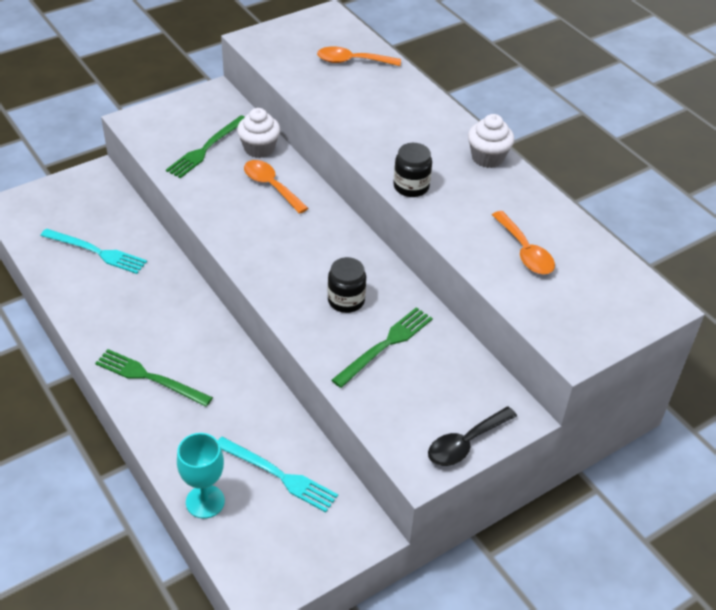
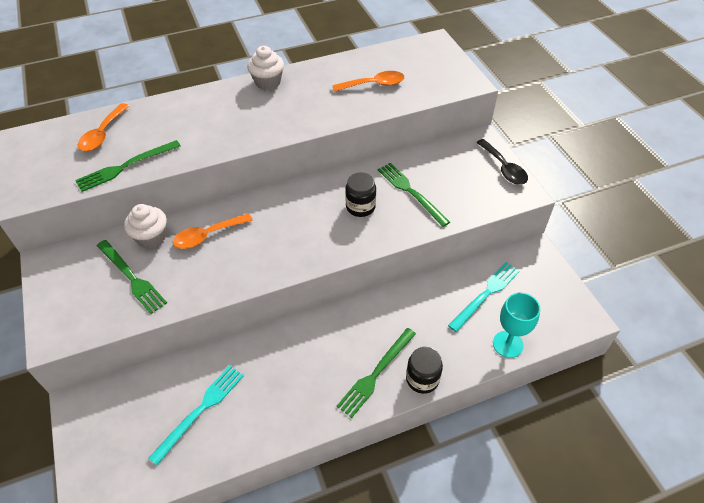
camera: 75 degrees left, 5 degrees up
black jar [393,143,432,197] -> black jar moved to [406,347,443,394]
none -> green fork [75,140,181,192]

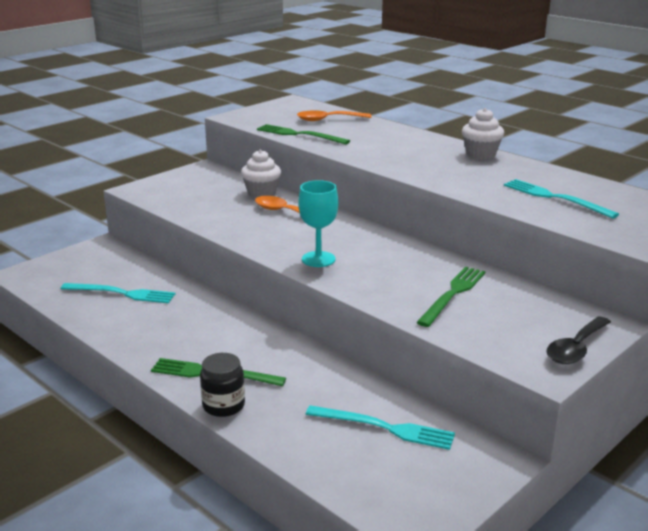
camera: 65 degrees right, 25 degrees down
green fork [97,240,167,314] -> none
orange spoon [332,71,404,92] -> turquoise fork [504,179,619,219]
black jar [345,172,376,217] -> none
turquoise goblet [493,292,540,358] -> turquoise goblet moved to [298,180,339,267]

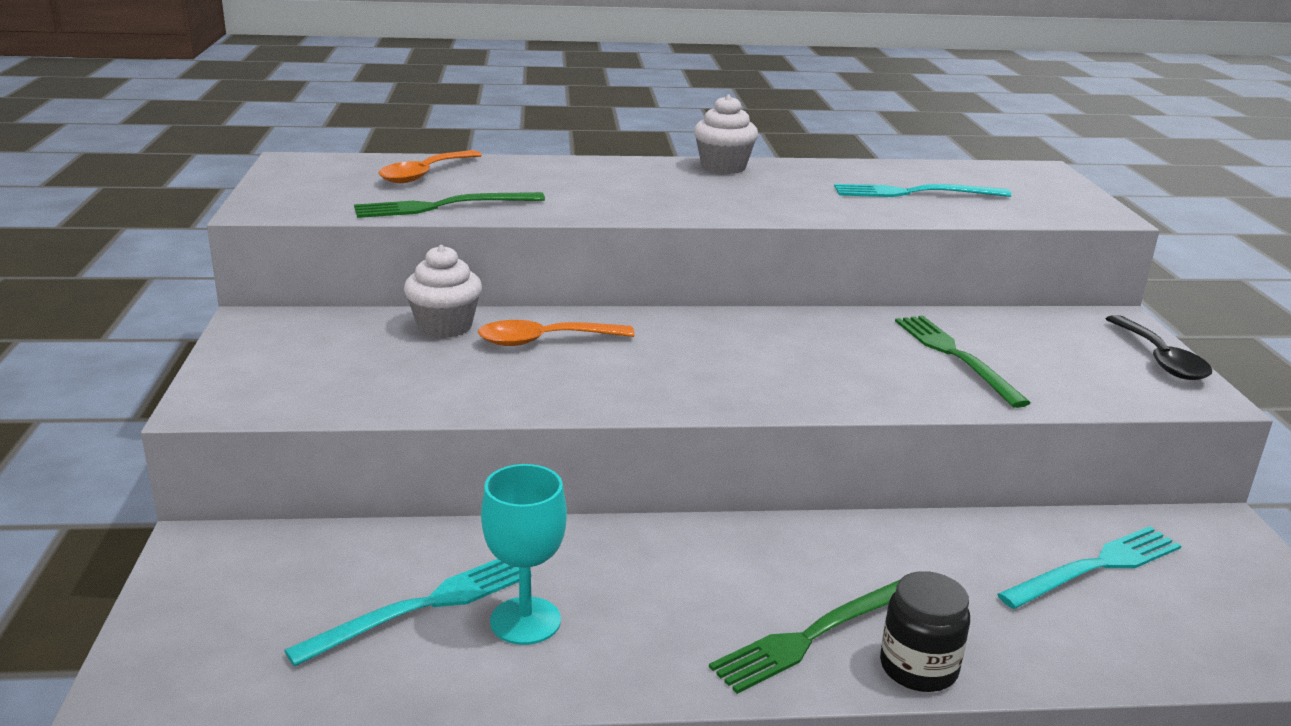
camera: 50 degrees left, 0 degrees up
turquoise goblet [298,180,339,267] -> turquoise goblet moved to [481,464,567,645]

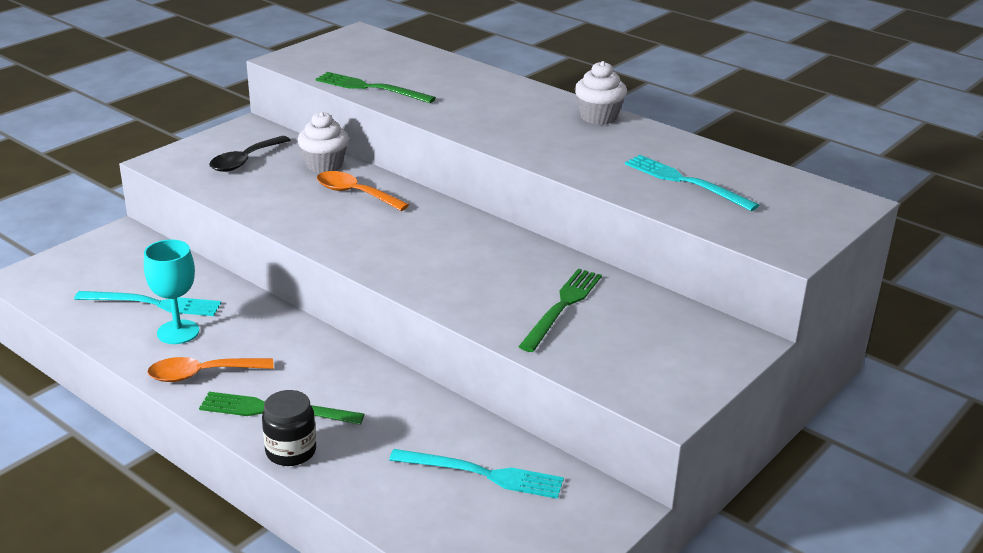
camera: 45 degrees right, 5 degrees up
orange spoon [378,150,482,183] -> orange spoon moved to [147,357,274,382]
black spoon [1106,315,1212,380] -> black spoon moved to [209,136,291,172]

